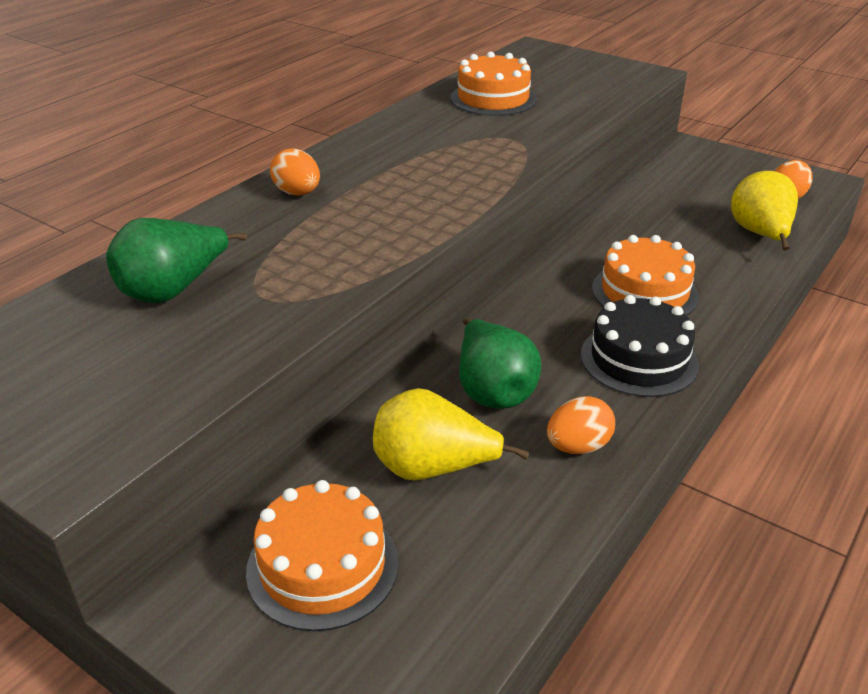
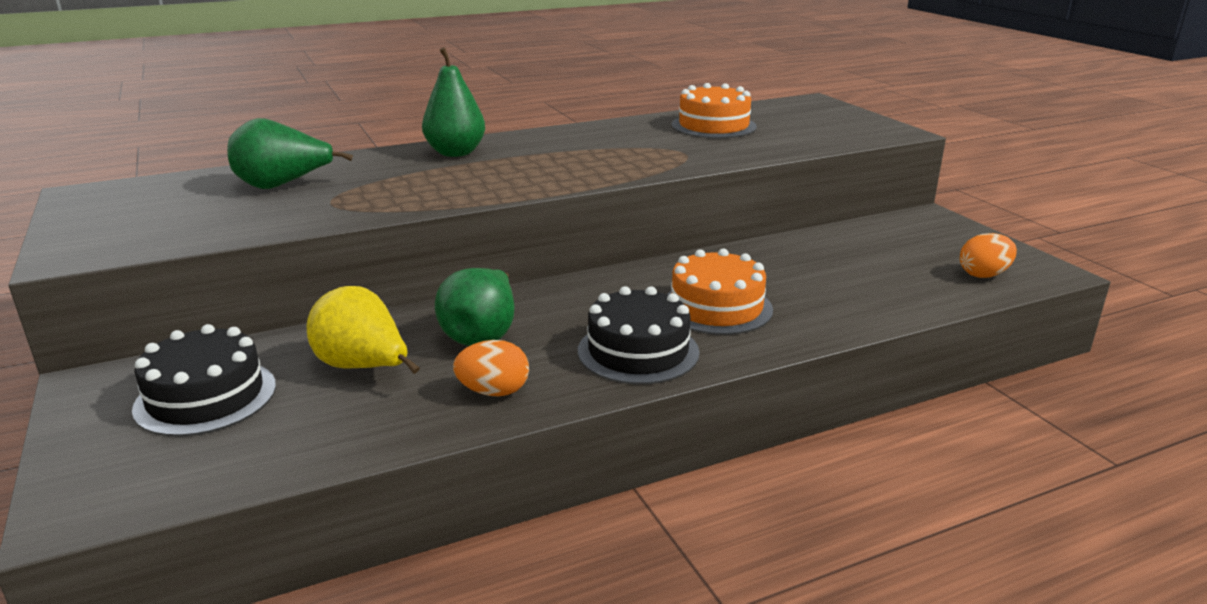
camera: 30 degrees right, 10 degrees down
orange cake [246,480,398,631] -> black cake [132,324,276,437]
orange egg [270,149,320,196] -> green pear [422,47,485,157]
yellow pear [731,171,798,250] -> none

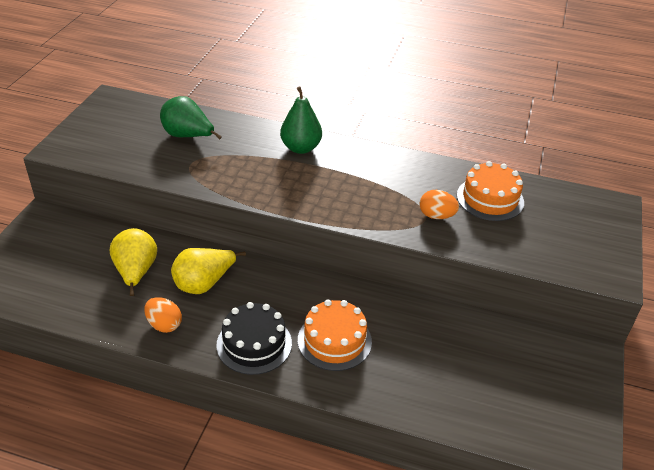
camera: 40 degrees right, 15 degrees up
black cake [132,324,276,437] -> none
green pear [435,268,514,346] -> yellow pear [171,248,246,294]
orange egg [960,233,1017,278] -> orange egg moved to [419,190,459,219]

